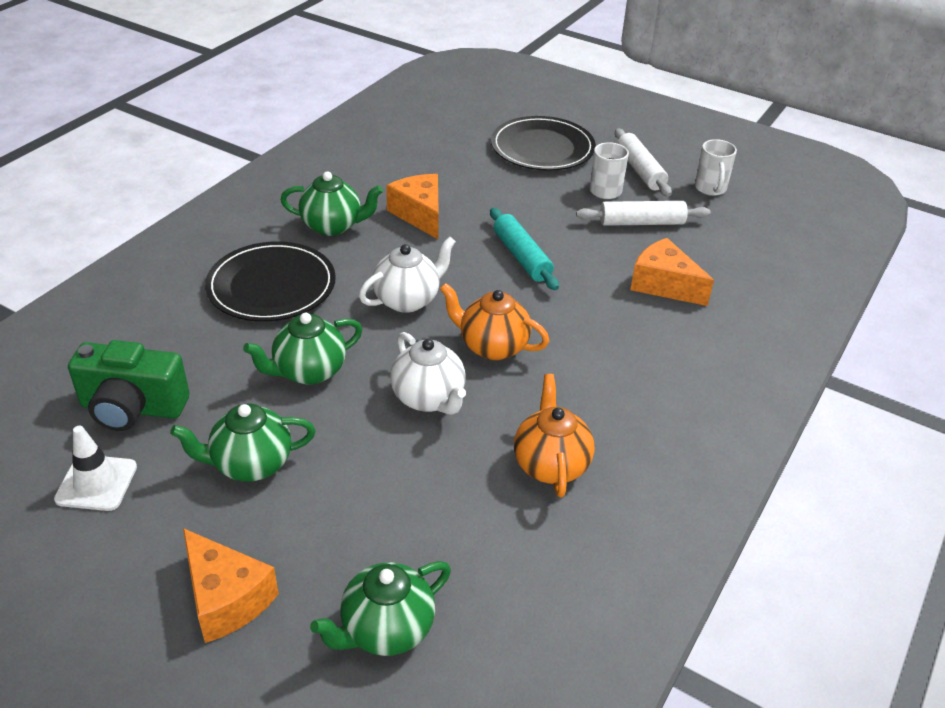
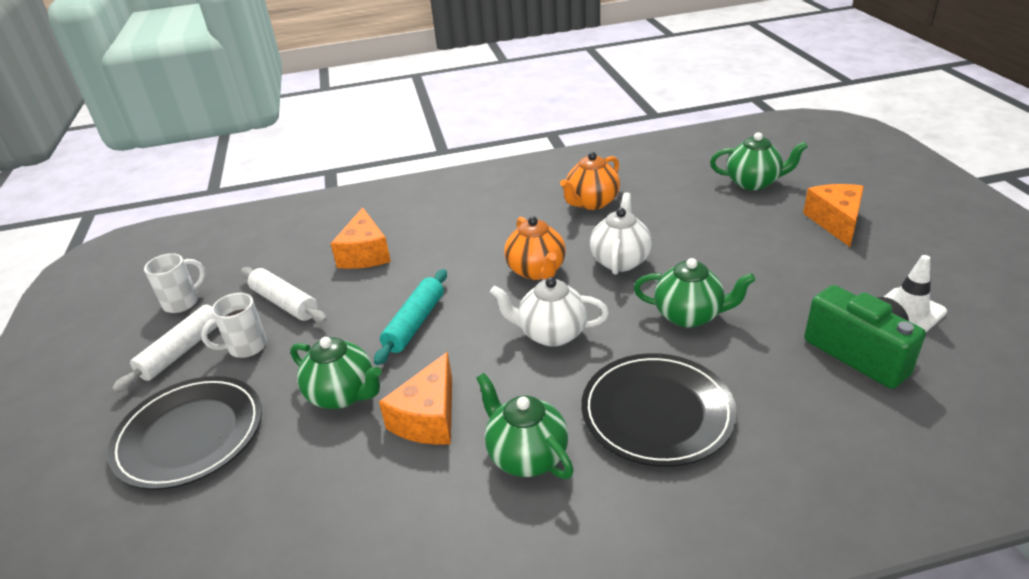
camera: 130 degrees left, 5 degrees down
green teapot [170,403,316,482] -> green teapot moved to [290,337,382,409]

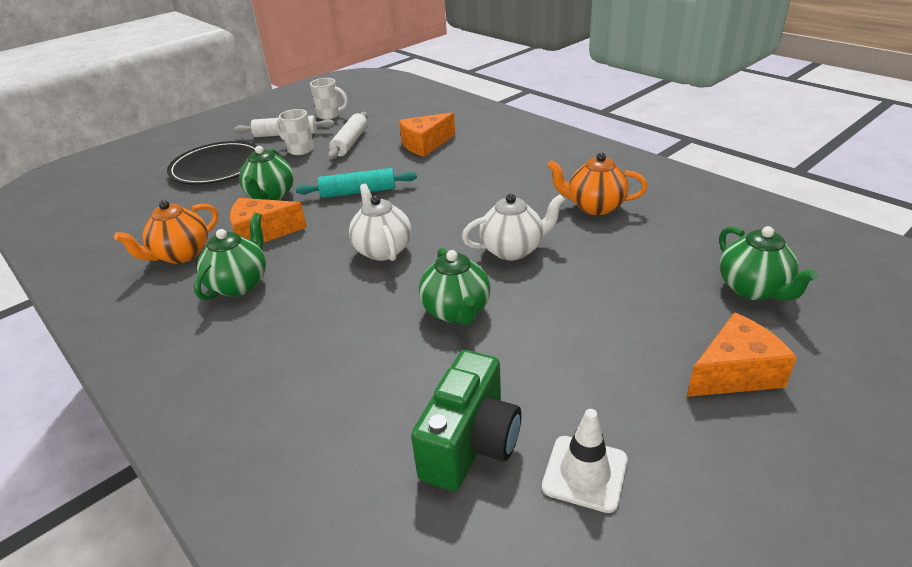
camera: 60 degrees right, 0 degrees up
orange teapot [504,216,566,280] -> orange teapot moved to [114,200,218,264]
black plate [581,353,737,467] -> none

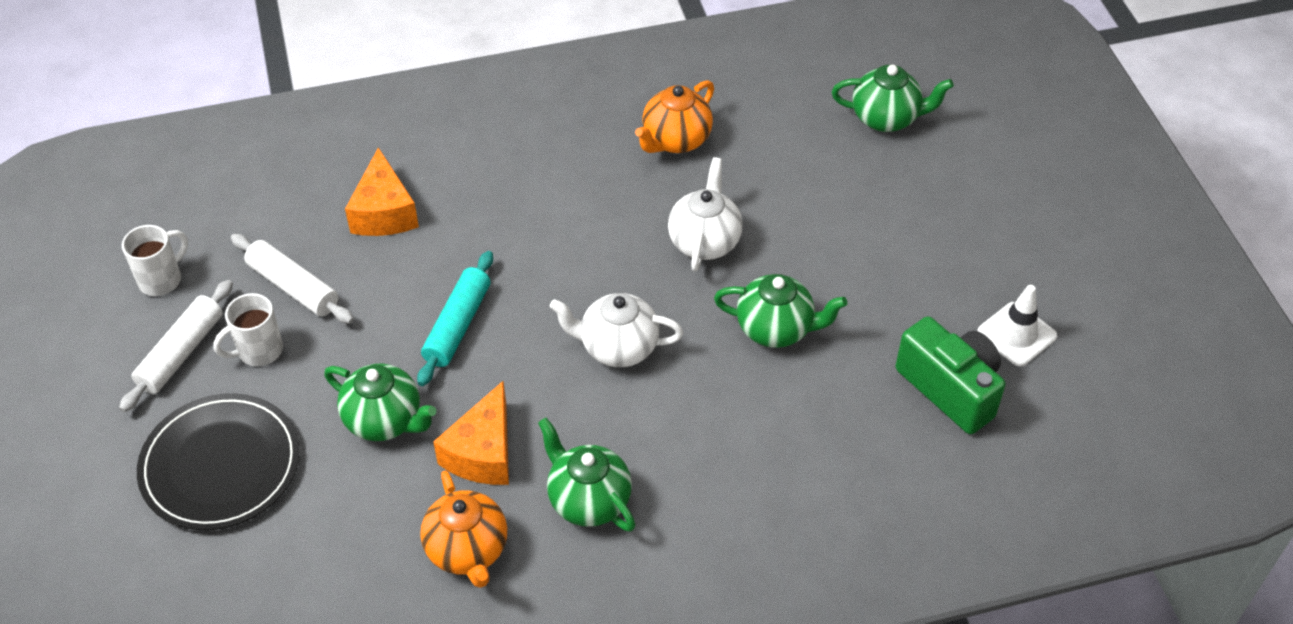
camera: 65 degrees left, 15 degrees up
orange cheese [687,313,797,397] -> none

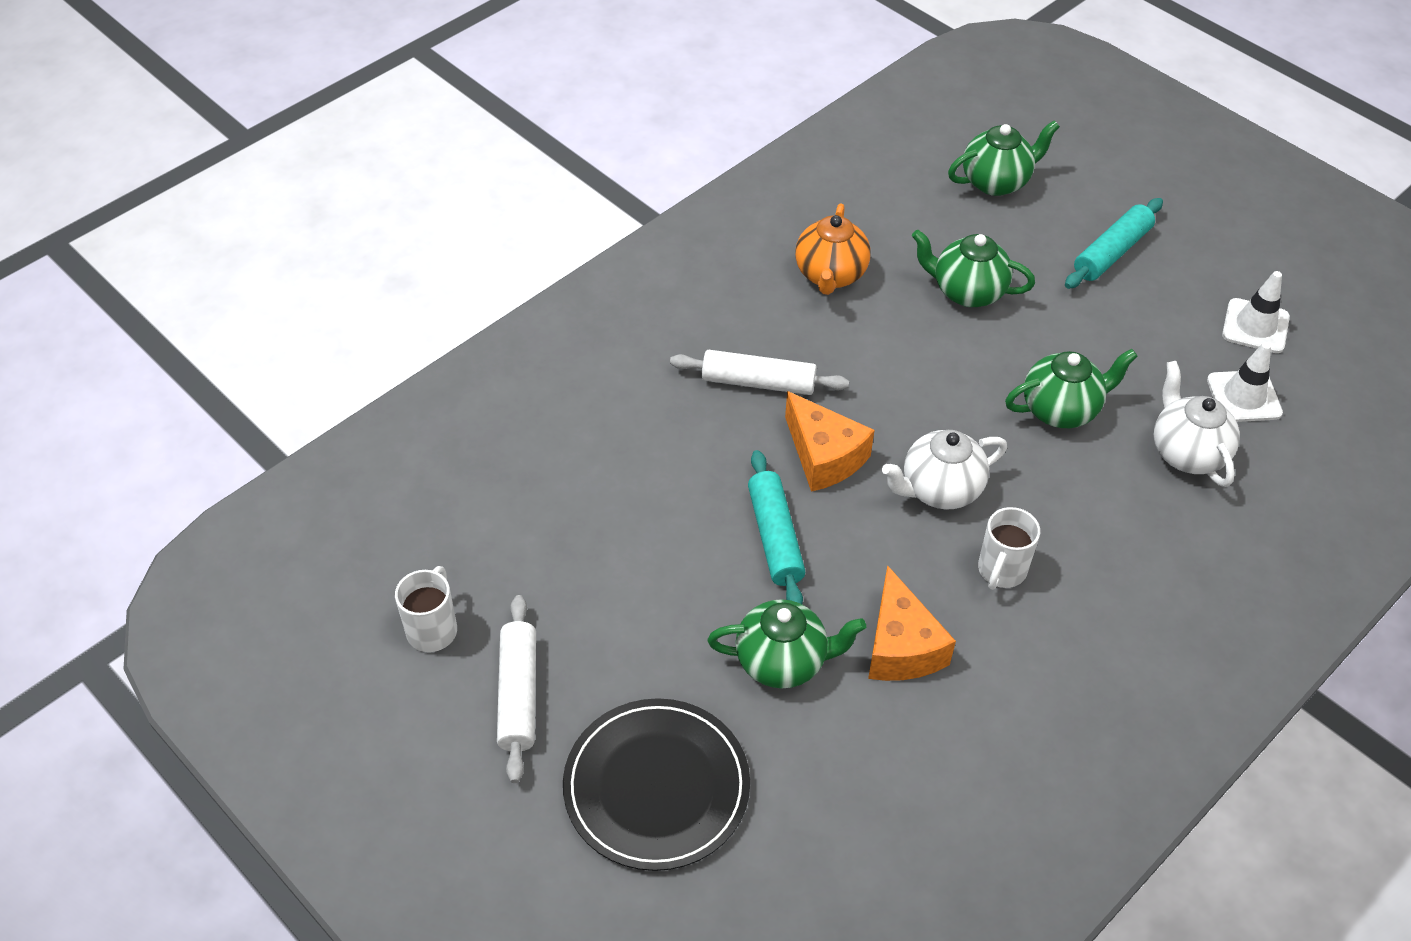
camera: 30 degrees left, 0 degrees up
white mug [213,293,283,366] -> white mug moved to [978,507,1040,590]
white rolling pin [231,234,354,324] -> white rolling pin moved to [670,350,849,395]
orange cheese [345,147,419,236] -> orange cheese moved to [785,391,874,492]
orange teapot [420,471,507,588] -> none
green teapot [538,418,636,532] -> green teapot moved to [912,230,1035,307]
white teapot [668,157,743,271] -> white teapot moved to [1154,361,1240,487]
green camera [896,316,1006,434] -> white traffic cone [1207,342,1283,422]
none -> turquoise rolling pin [1065,198,1163,289]

